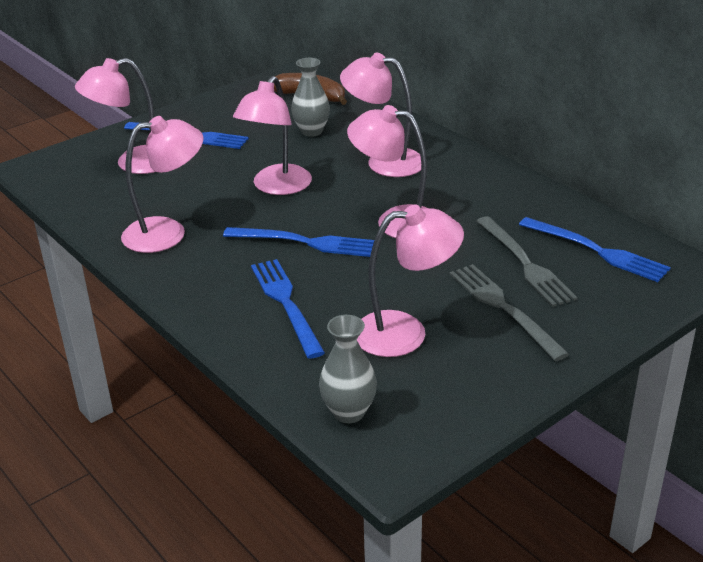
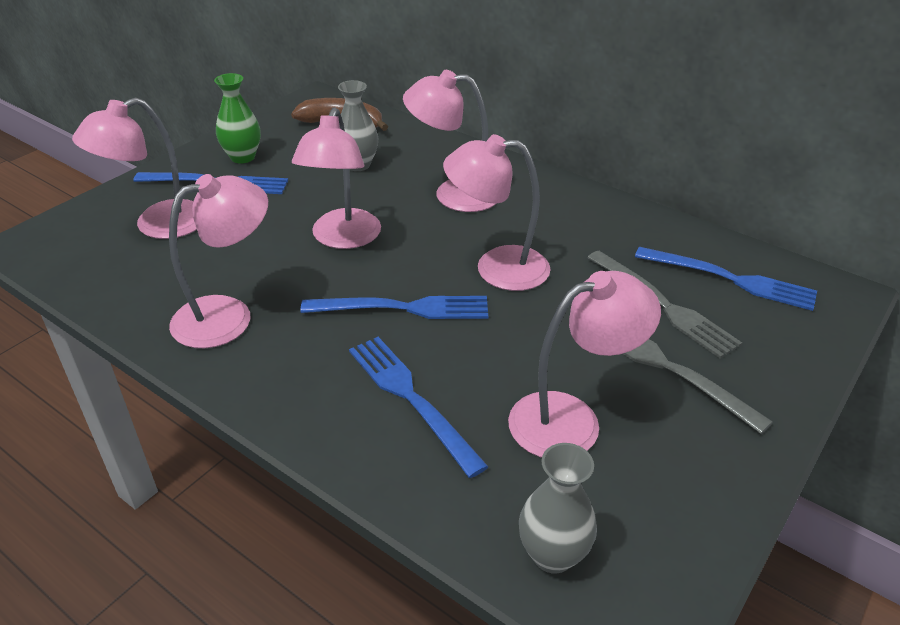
camera: 15 degrees left, 5 degrees up
none -> green vase [214,73,261,164]

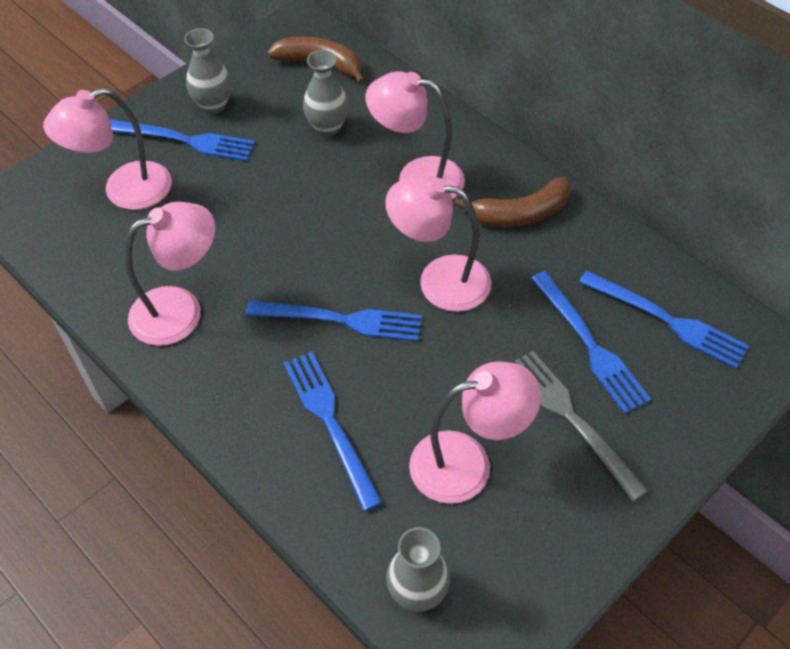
camera: 10 degrees right, 15 degrees up
green vase [214,73,261,164] -> grey vase [184,28,231,114]
pink lamp [292,107,381,249] -> none
grey fork [587,251,742,358] -> blue fork [531,271,651,414]
none -> brown banana [454,177,571,227]

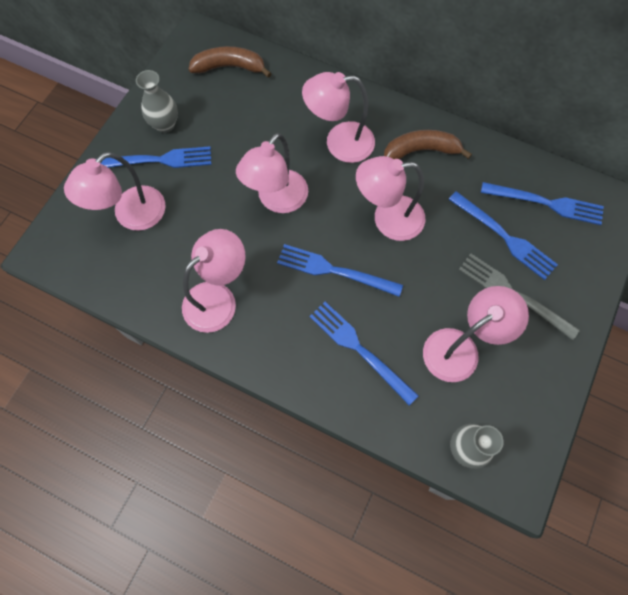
camera: 20 degrees left, 15 degrees up
blue fork [246,301,422,341] -> blue fork turned 150 degrees counterclockwise [277,244,403,297]
grey vase [303,50,349,137] -> none
brown banana [454,177,571,227] -> brown banana turned 150 degrees counterclockwise [384,130,472,159]
none -> pink lamp [236,133,308,213]

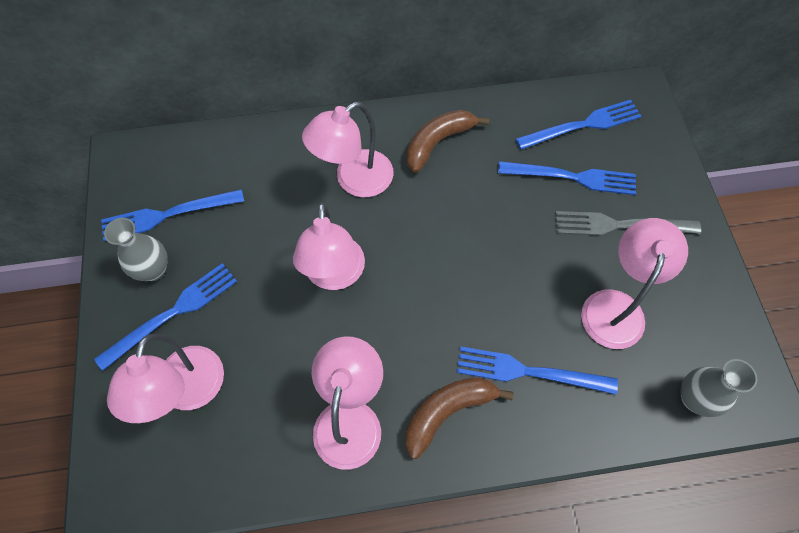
camera: 35 degrees left, 5 degrees down
brown banana [189,46,272,78] -> brown banana moved to [406,377,514,459]
blue fork [277,244,403,297] -> blue fork moved to [101,189,244,241]
pink lamp [356,156,425,241] -> none

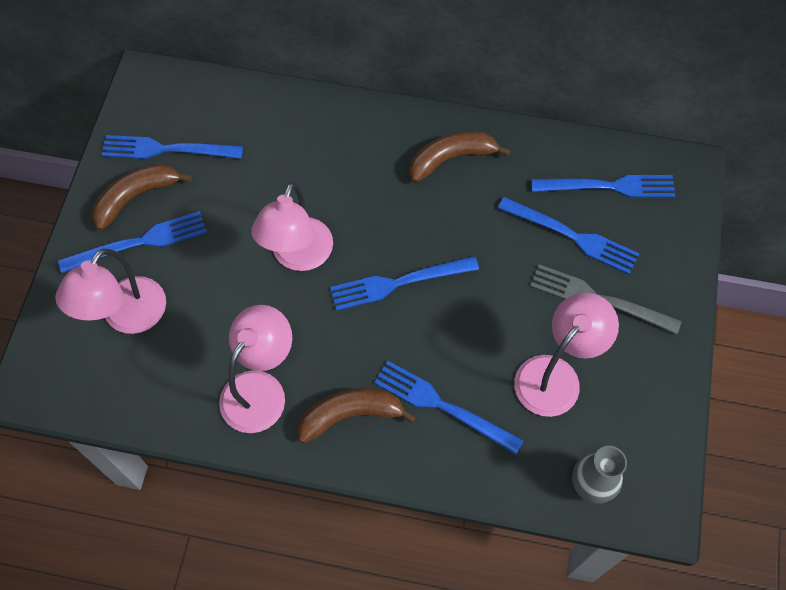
camera: 20 degrees right, 0 degrees up
grey vase [104,218,168,281] -> brown banana [92,164,192,230]
pink lamp [302,102,393,197] -> none
none -> blue fork [330,256,479,311]

